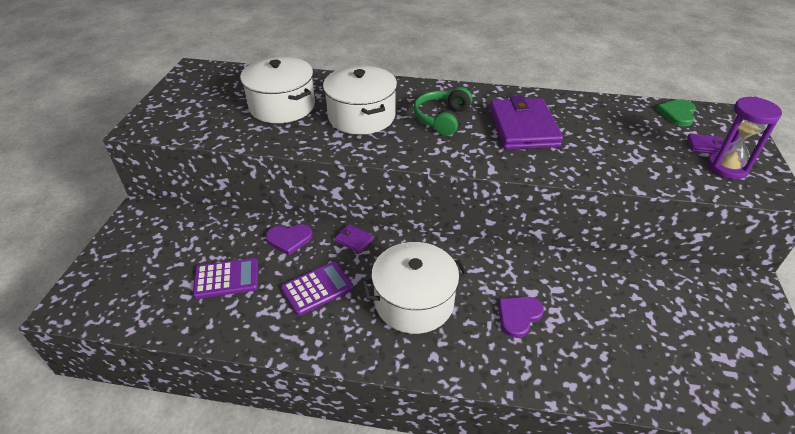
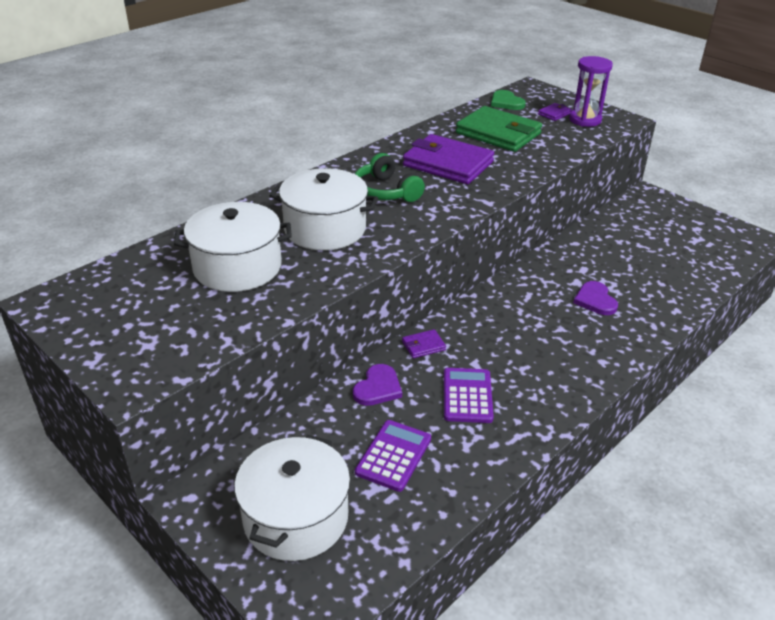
camera: 55 degrees left, 5 degrees down
white pot [362,242,468,334] -> white pot moved to [234,435,350,561]
none -> green wallet [456,106,542,152]

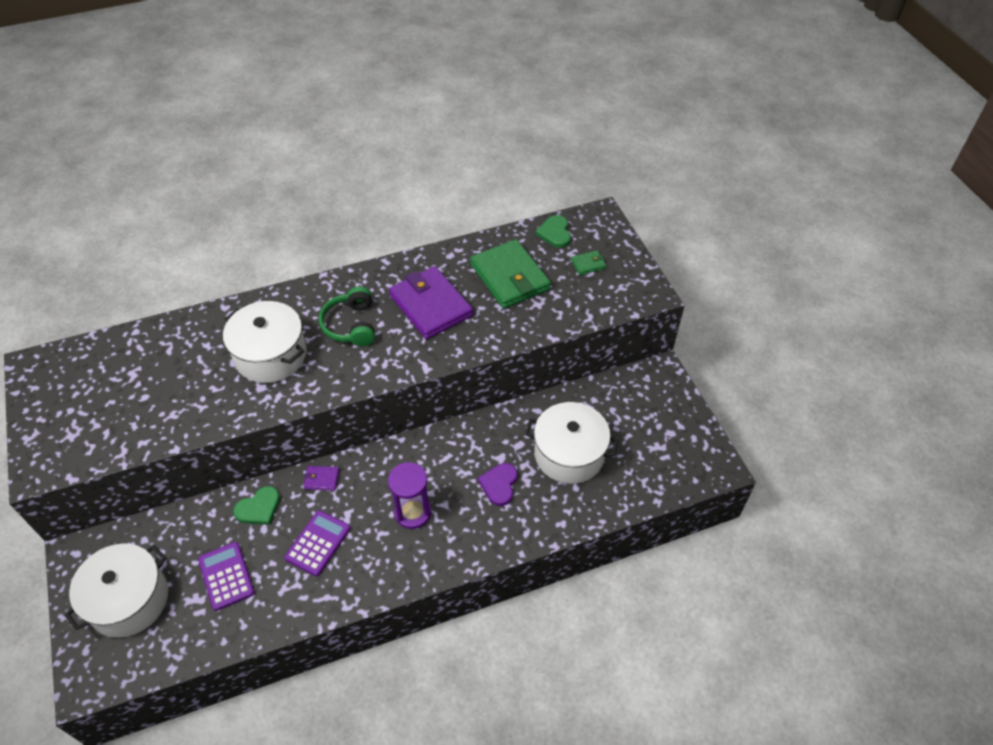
camera: 25 degrees right, 15 degrees up
white pot [174,202,292,292] -> white pot moved to [525,402,619,484]
purple heart [353,364,402,406] -> green heart [233,486,280,525]
purple calculator [355,420,431,492] -> purple calculator turned 75 degrees counterclockwise [198,542,254,611]
purple wallet [538,103,572,121] -> green wallet [571,250,606,275]
purple hourglass [569,56,613,127] -> purple hourglass moved to [388,462,431,529]

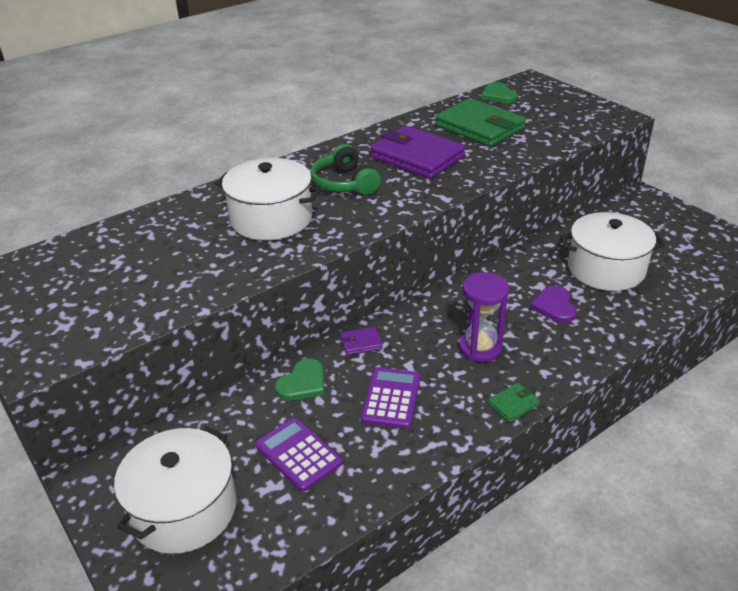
camera: 15 degrees left, 15 degrees down
green wallet [571,250,606,275] -> green wallet moved to [488,383,540,422]

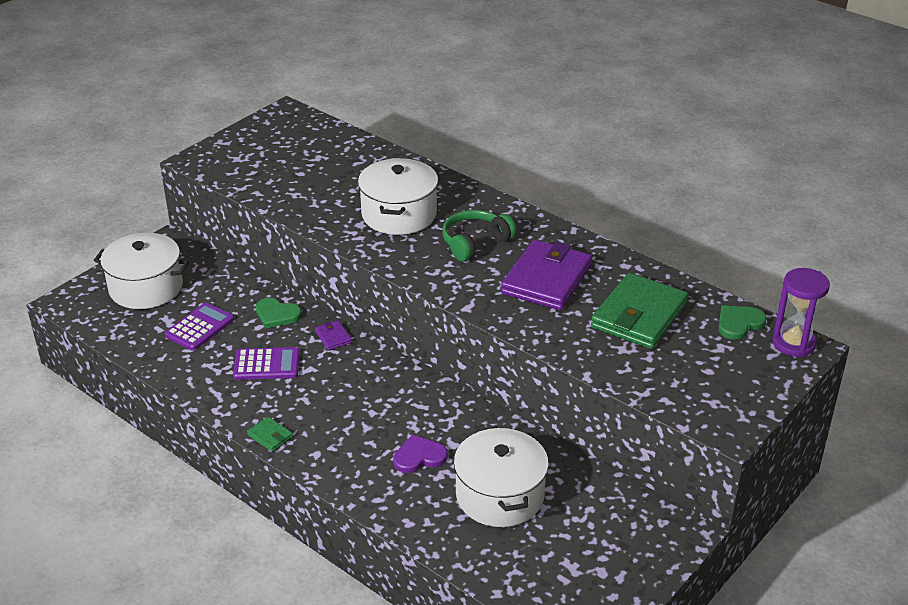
camera: 75 degrees right, 0 degrees up
purple hourglass [459,272,509,362] -> purple hourglass moved to [772,268,830,357]

